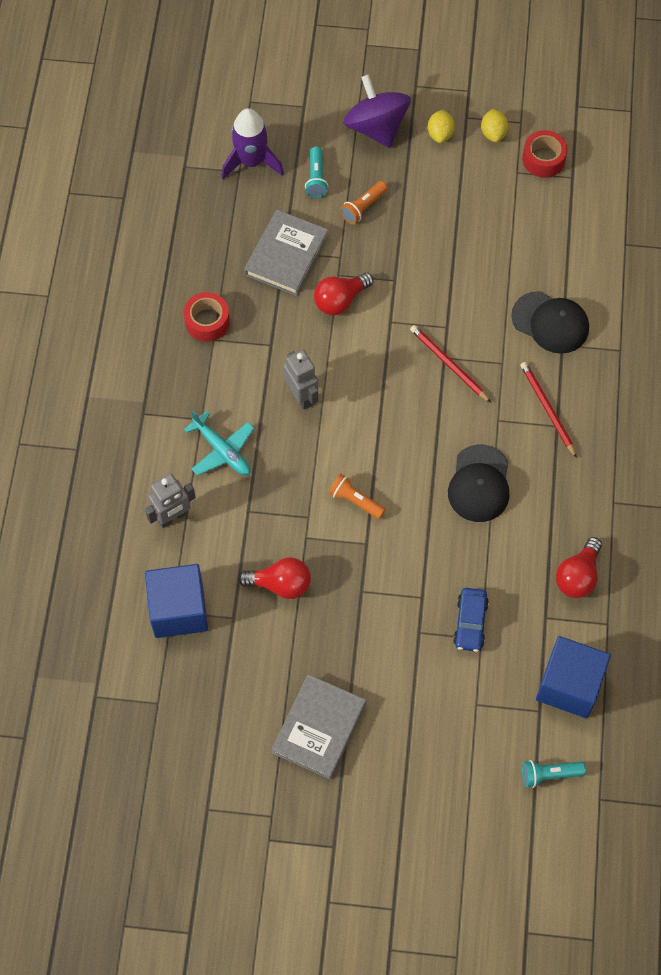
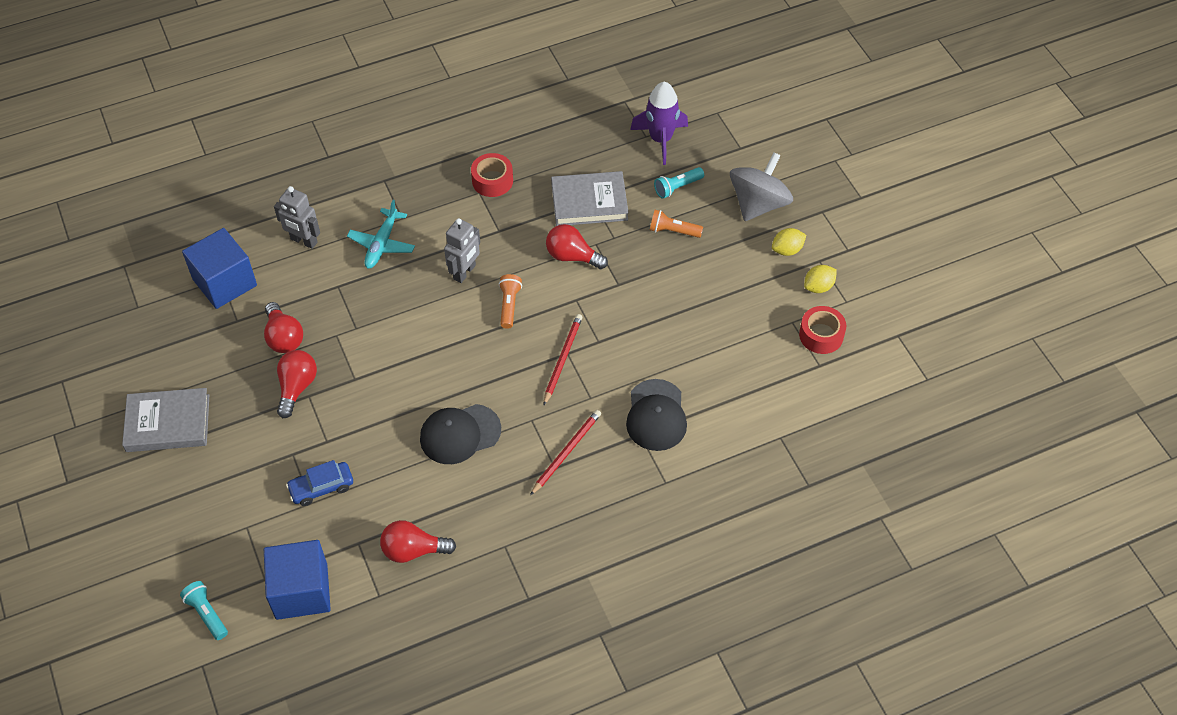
camera: 60 degrees right, 10 degrees down
orange flashlight [329,474,386,519] -> orange flashlight moved to [499,274,522,329]
purple spinning top [344,74,411,148] -> grey spinning top [730,152,793,221]
none -> red light bulb [277,350,317,418]

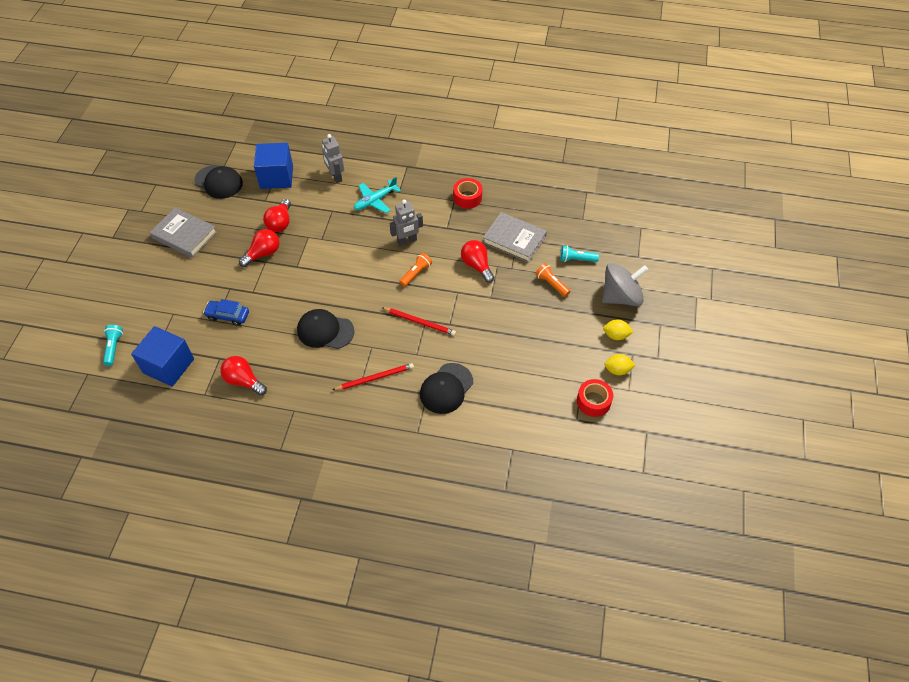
camera: 35 degrees right, 0 degrees up
red pencil [544,314,583,405] -> red pencil turned 60 degrees clockwise [381,307,456,336]
purple rocket [630,82,688,165] -> none
none -> black cap [194,165,243,199]

